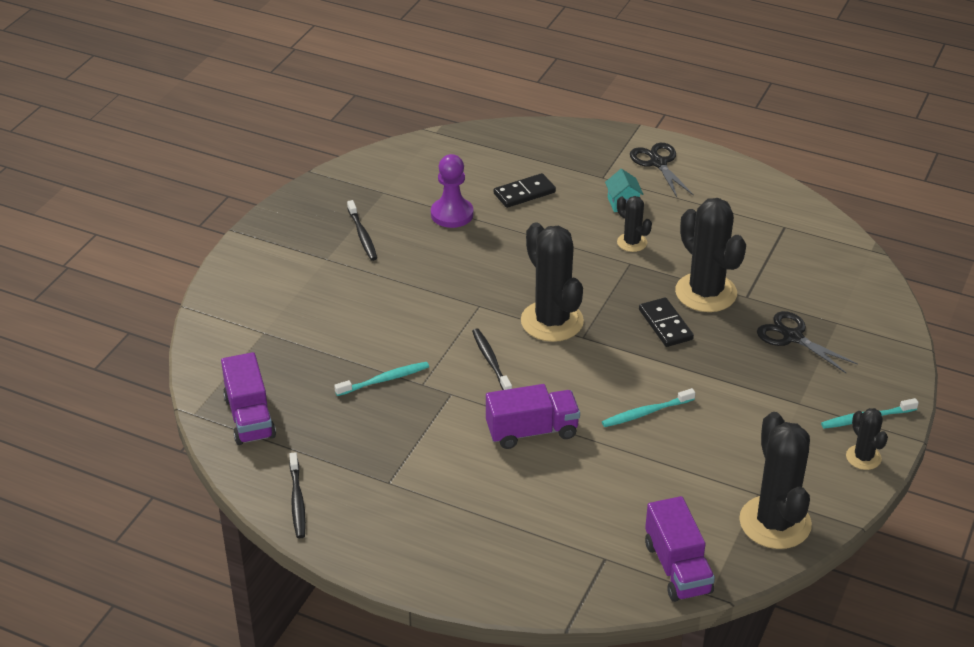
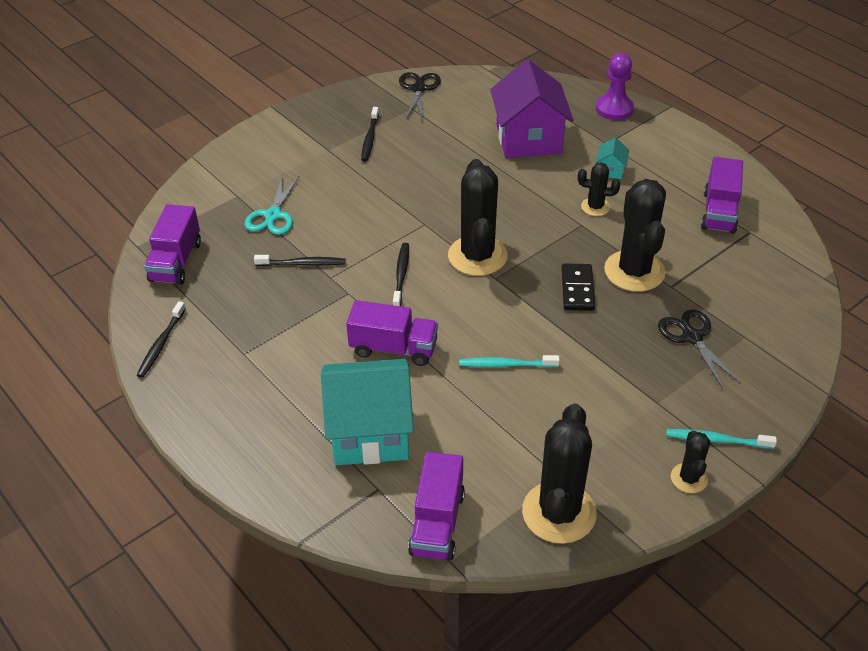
camera: 25 degrees right, 5 degrees up
turquoise toothbrush [334,362,429,396] -> black toothbrush [254,255,346,266]
purple pawn [431,154,473,228] -> purple pawn moved to [596,53,634,120]
black domino [494,173,556,208] -> purple house [490,59,573,158]
black cactus [617,196,652,252] -> black cactus turned 60 degrees counterclockwise [578,162,621,216]
black scissors [630,143,694,197] -> black scissors moved to [399,72,441,119]
none -> turquoise scissors [245,175,300,235]
none -> turquoise house [321,359,414,465]
none -> purple truck [701,157,743,234]

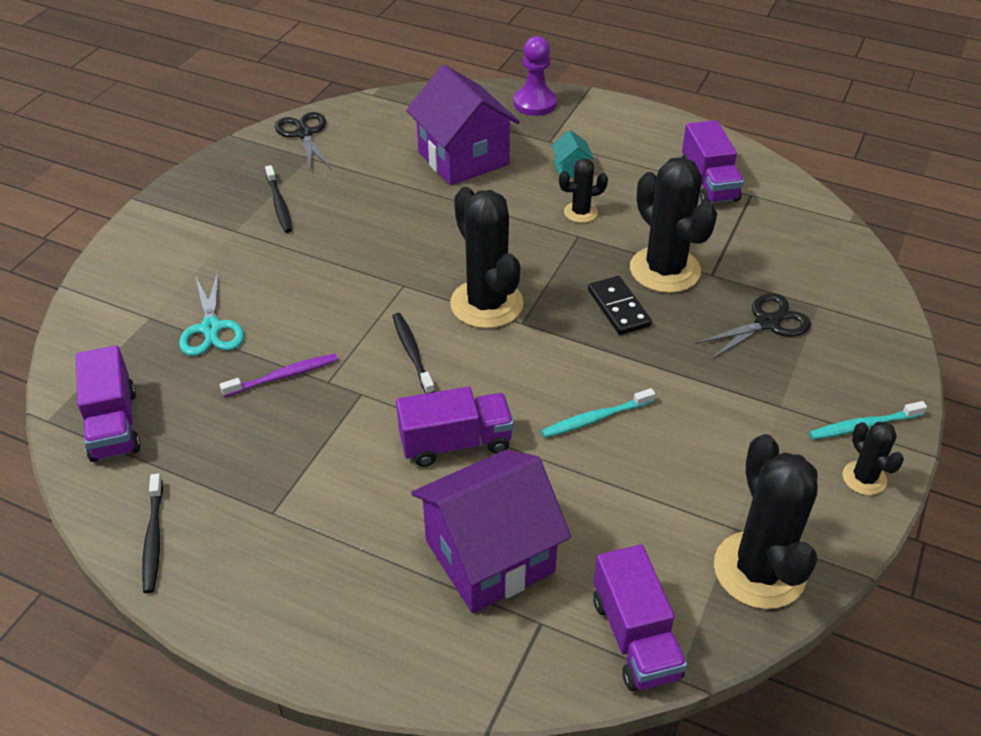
camera: 25 degrees left, 0 degrees up
black toothbrush [254,255,346,266] -> purple toothbrush [220,354,338,397]
turquoise house [321,359,414,465] -> purple house [411,450,571,613]
black scissors [658,309,741,389] -> black scissors turned 105 degrees clockwise [695,293,811,359]

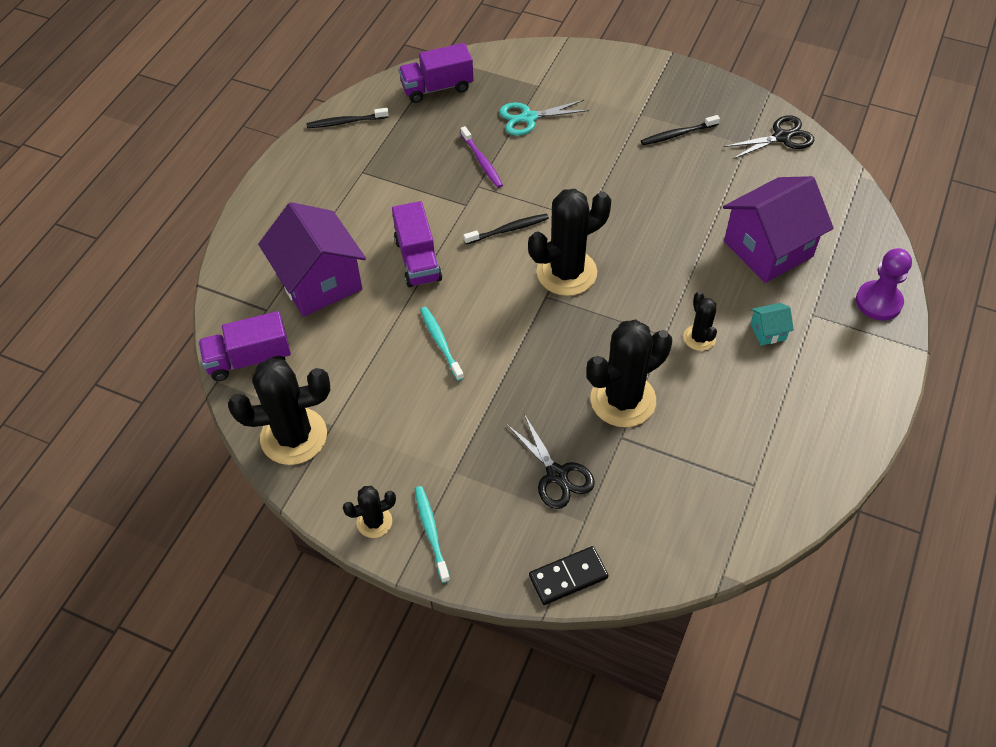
camera: 90 degrees right, 10 degrees up
black domino [588,276,652,335] -> black domino moved to [529,546,609,605]
purple truck [682,120,744,203] -> none

